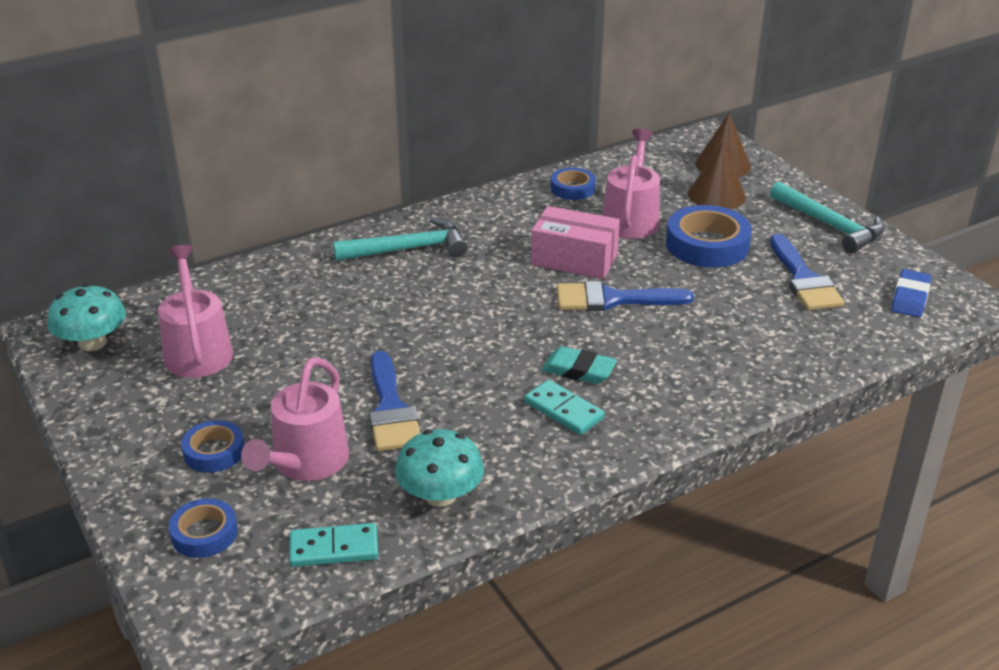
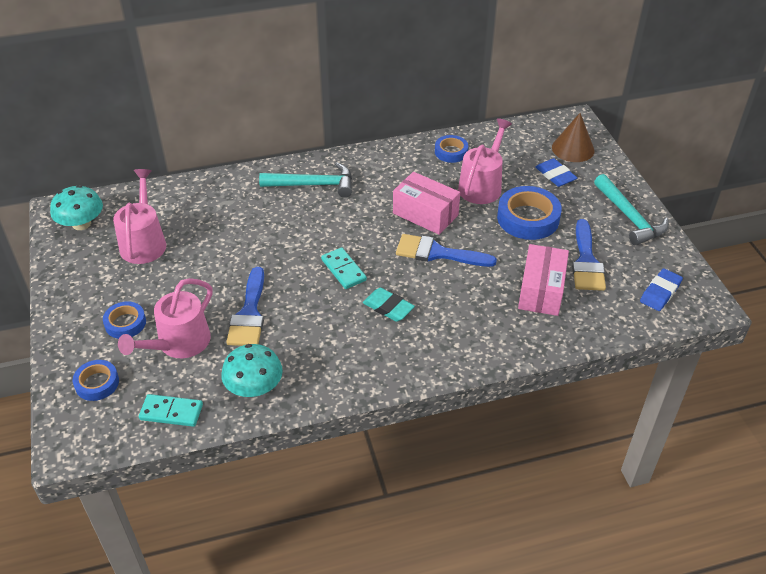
camera: 15 degrees right, 10 degrees up
turquoise domino [524,380,605,435] -> turquoise domino moved to [321,247,367,289]
brown cone [688,142,746,209] -> blue eraser [535,158,577,187]
none -> pink box [518,244,569,316]

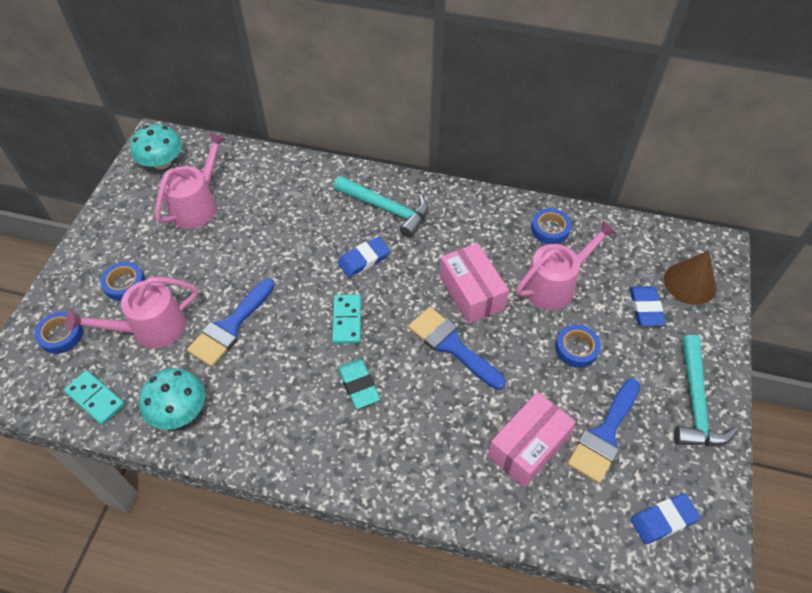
camera: 30 degrees right, 10 degrees up
blue tape [497,186,562,240] -> blue tape [555,325,601,368], size x0.58
none -> blue eraser [338,237,390,277]

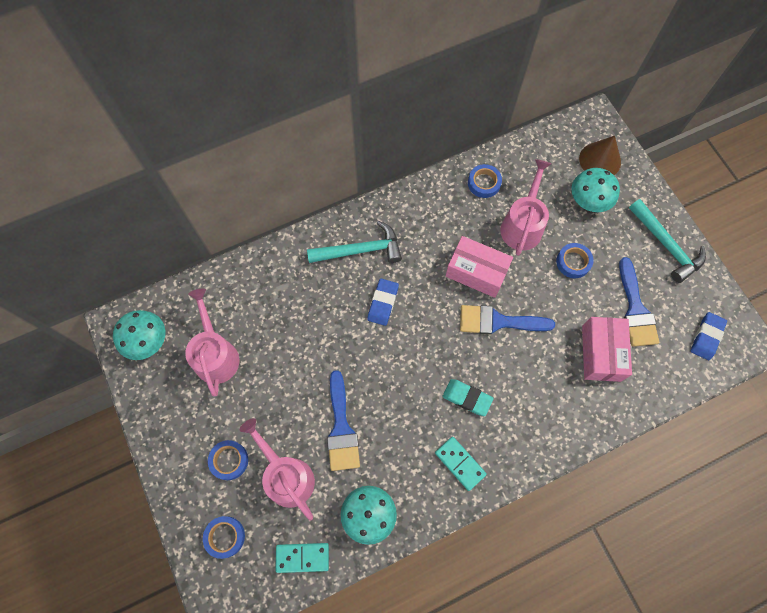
camera: 40 degrees left, 15 degrees up
pink watering can [66,277,198,348] -> pink watering can turned 120 degrees clockwise [239,418,315,520]
turquoise domino [332,294,361,344] -> turquoise domino moved to [435,437,487,491]
blue eraser [629,286,665,326] -> turquoise mushroom [572,168,620,212]

